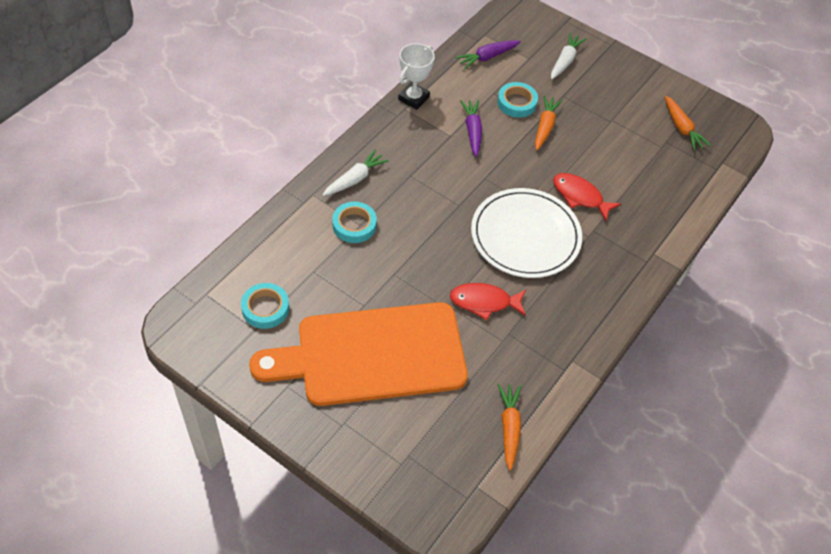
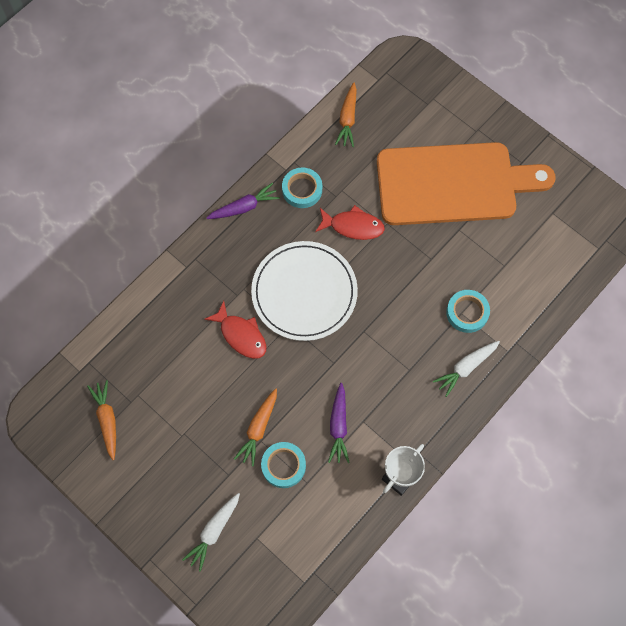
camera: 170 degrees left, 15 degrees up
turquoise tape [241,283,289,329] -> turquoise tape moved to [282,167,322,208]
purple carrot [455,40,521,69] -> purple carrot moved to [206,183,280,219]

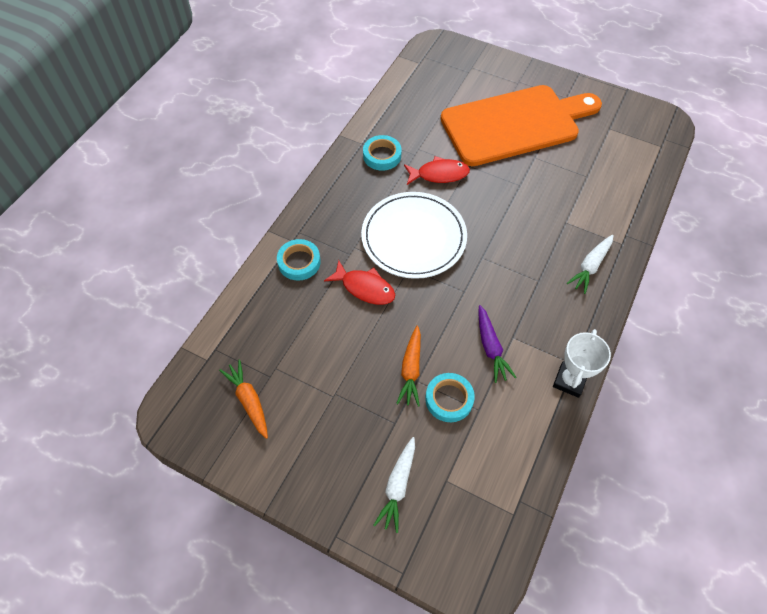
camera: 15 degrees left, 10 degrees down
purple carrot [206,183,280,219] -> none
orange carrot [335,82,357,147] -> none
turquoise tape [446,290,490,333] -> turquoise tape moved to [277,239,321,281]

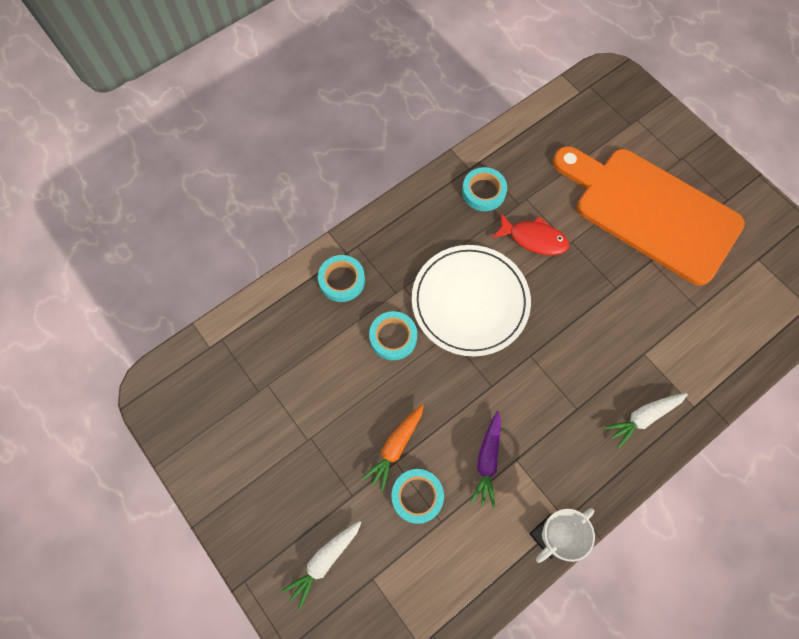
camera: 25 degrees right, 10 degrees up
orange carrot [219,359,268,439] -> none
red fish [324,260,395,305] -> turquoise tape [369,311,417,360]
orange cutting board [441,85,602,166] -> orange cutting board turned 150 degrees counterclockwise [553,146,745,286]

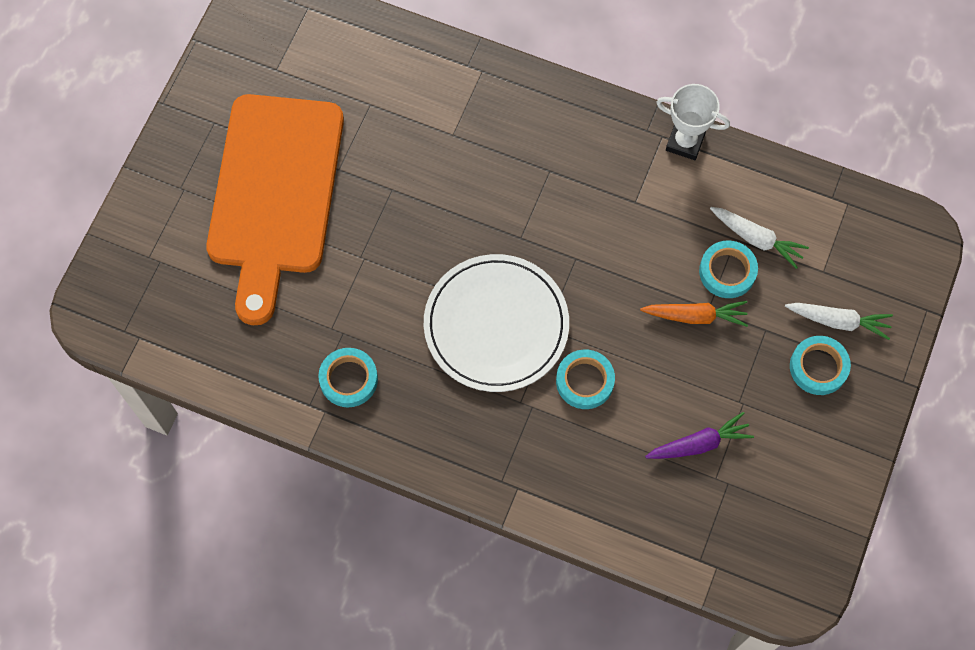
camera: 120 degrees left, 0 degrees up
turquoise tape [318,255,365,302] -> turquoise tape moved to [790,336,851,395]
purple carrot [470,411,501,508] -> purple carrot moved to [645,412,754,459]
red fish [492,213,569,255] -> none
white carrot [604,393,688,449] -> white carrot moved to [710,207,809,269]

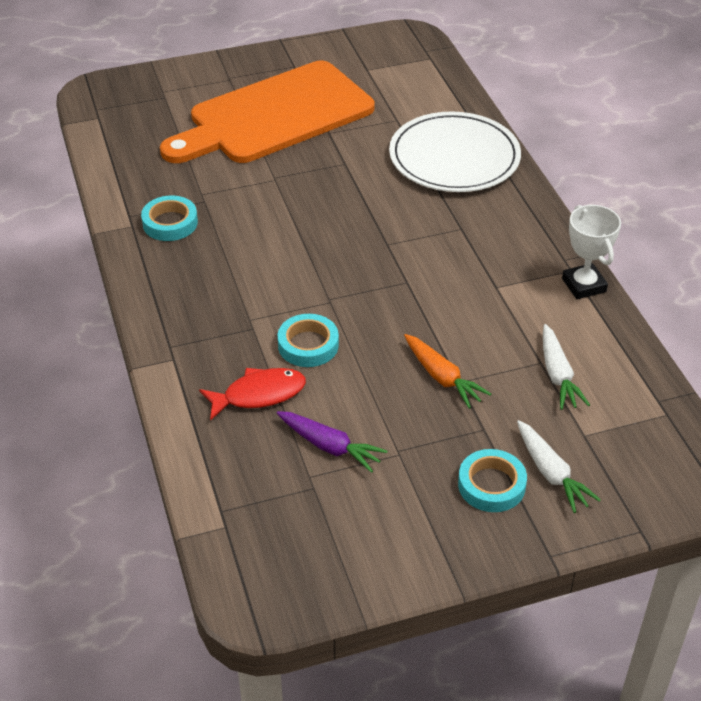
camera: 50 degrees right, 25 degrees down
white plate [424,254,569,392] -> white plate moved to [389,112,521,192]
turquoise tape [699,241,758,298] -> none
none -> red fish [199,368,306,421]

